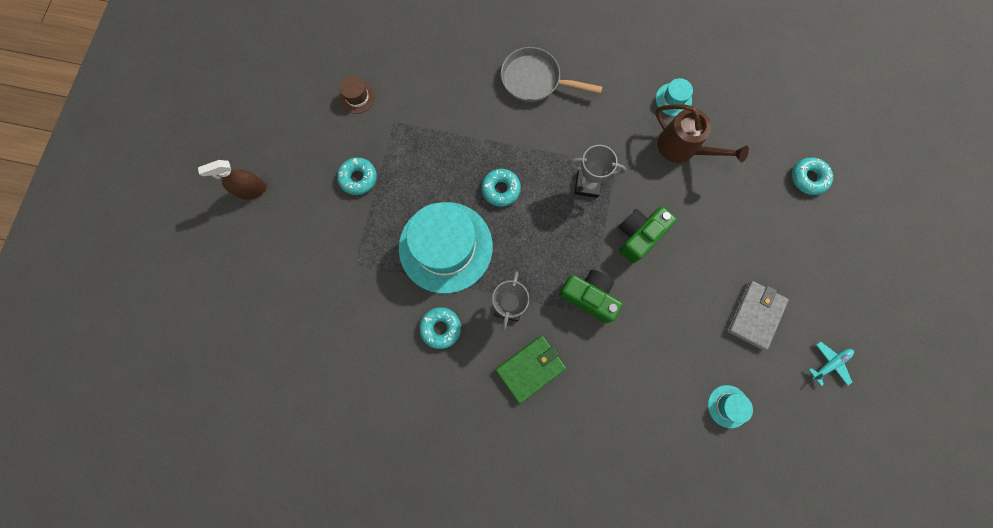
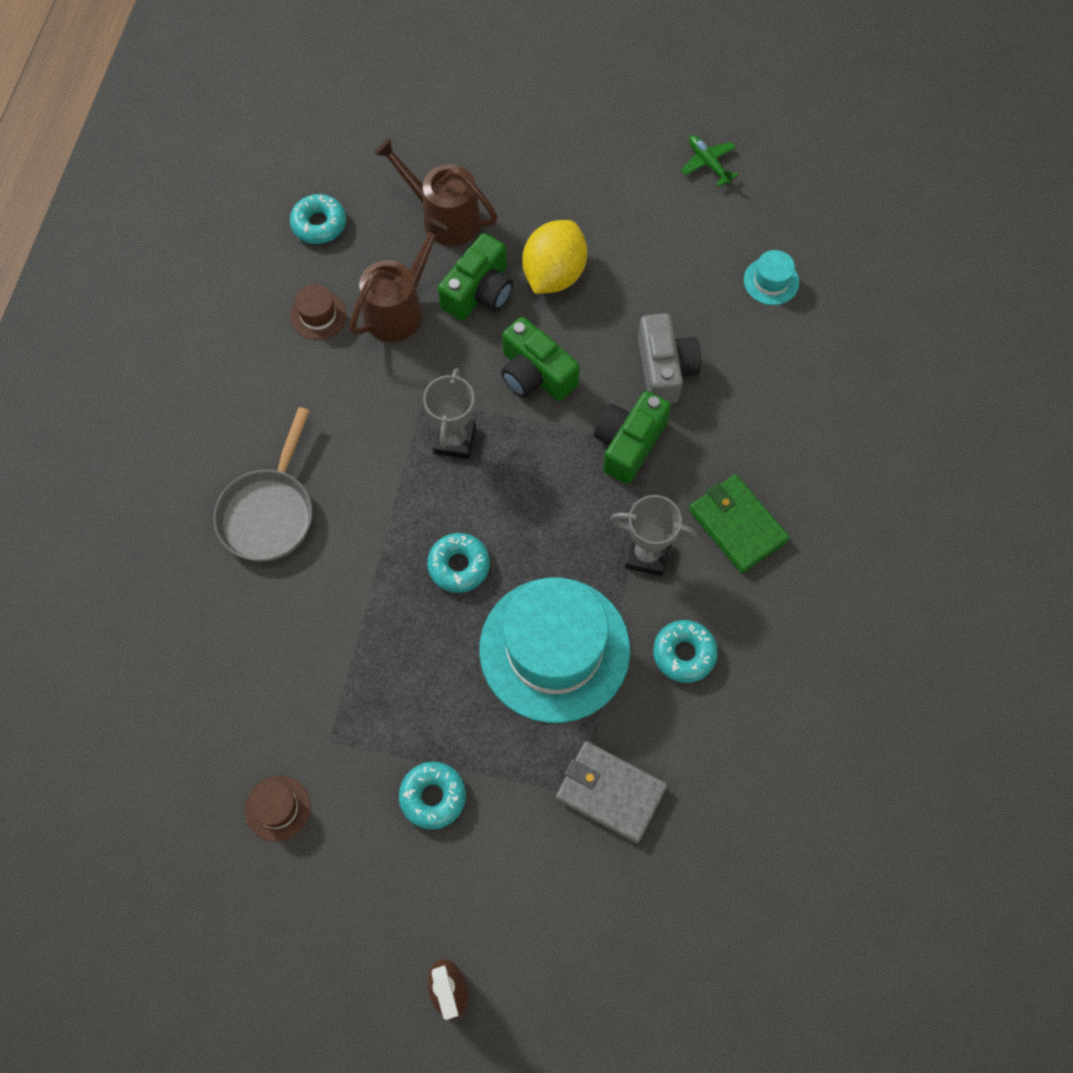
camera: 90 degrees left, 10 degrees down
turquoise hat [656,78,693,116] -> brown hat [290,284,347,340]
grey wallet [727,281,789,350] -> grey wallet moved to [556,741,667,843]
turquoise donut [792,157,833,195] -> turquoise donut moved to [290,194,346,244]
turquoise plane [809,341,854,386] -> green plane [681,135,739,187]
none -> brown watering can [374,138,497,246]
none -> green camera [438,233,513,321]
none -> yellow lemon [522,220,587,294]
none -> grey camera [638,313,701,404]

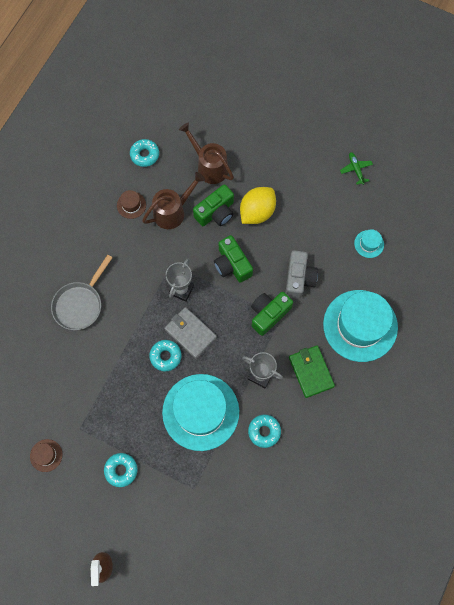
camera: 15 degrees right, 5 degrees up
grey wallet [556,741,667,843] -> grey wallet moved to [164,307,217,359]
none -> turquoise hat [323,290,398,362]

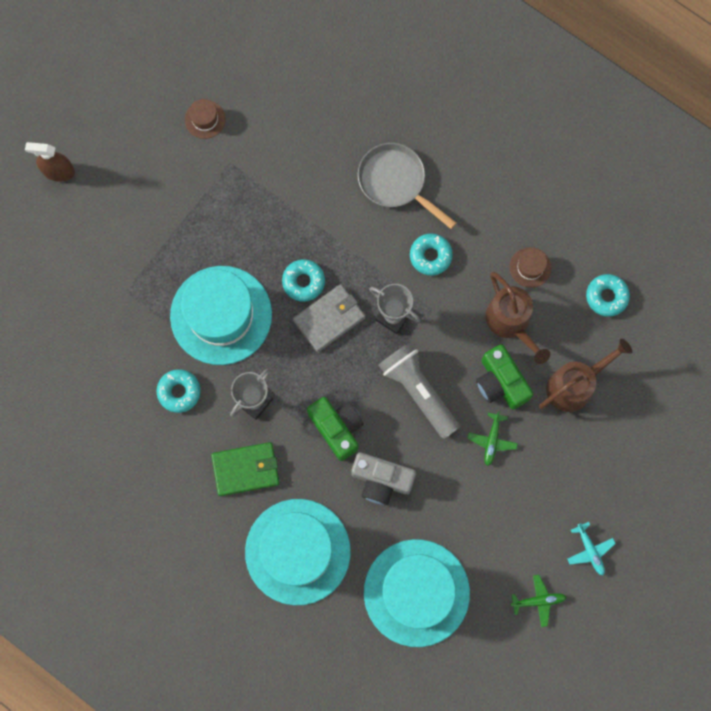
camera: 100 degrees right, 5 degrees up
turquoise donut [104,453,138,487] -> turquoise donut moved to [410,234,453,275]
green camera [214,235,253,283] -> grey flashlight [379,342,460,439]
yellow lemon [240,187,276,224] -> green plane [467,411,518,466]
turquoise hat [354,229,384,258] -> turquoise hat [364,539,470,647], size x2.42
none -> turquoise plane [567,522,616,575]

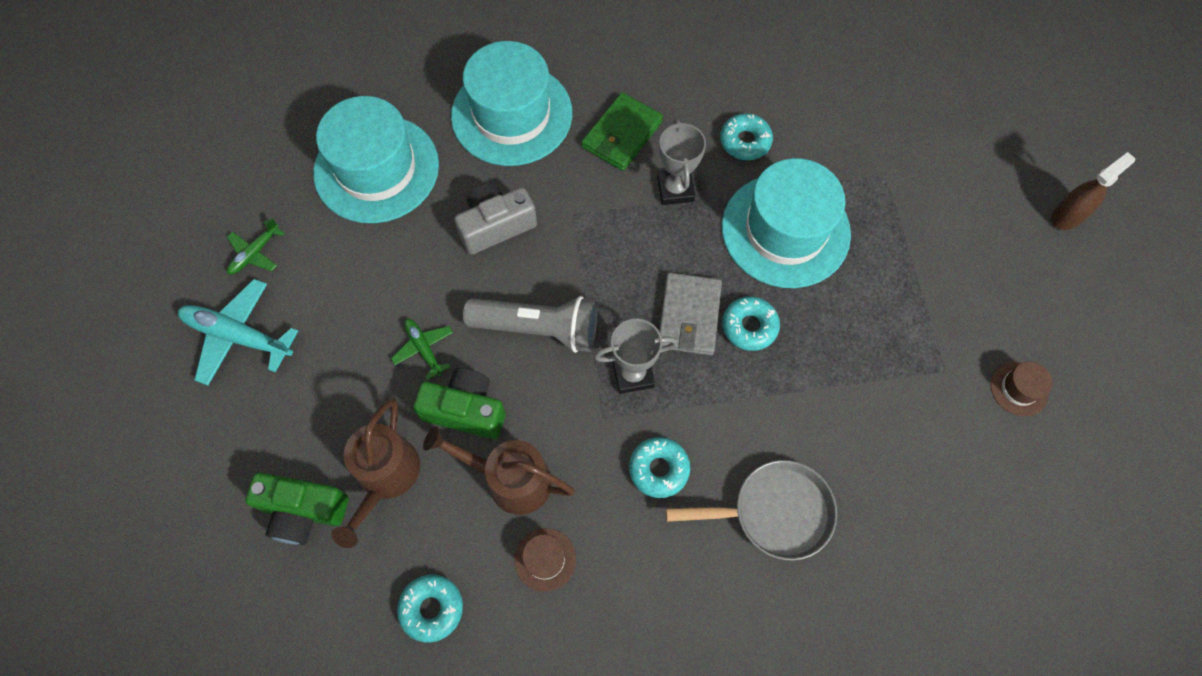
camera: 135 degrees right, 10 degrees down
green camera [307,397,364,461] -> green camera moved to [245,472,349,545]
turquoise plane [567,522,616,575] -> turquoise plane [178,279,298,386], size x1.78

